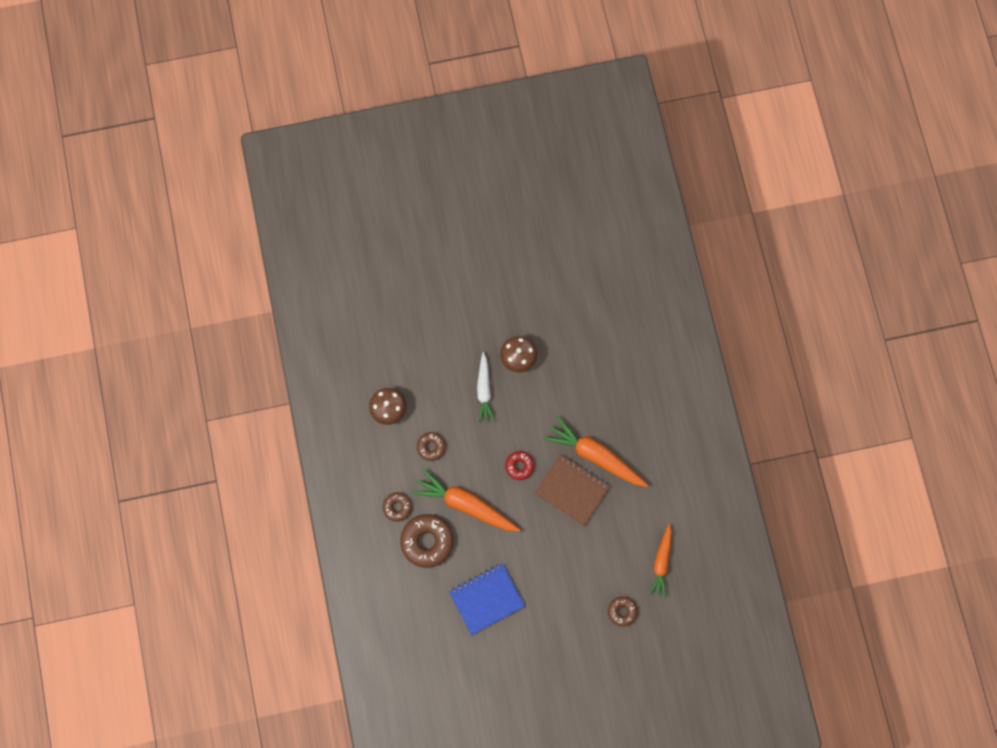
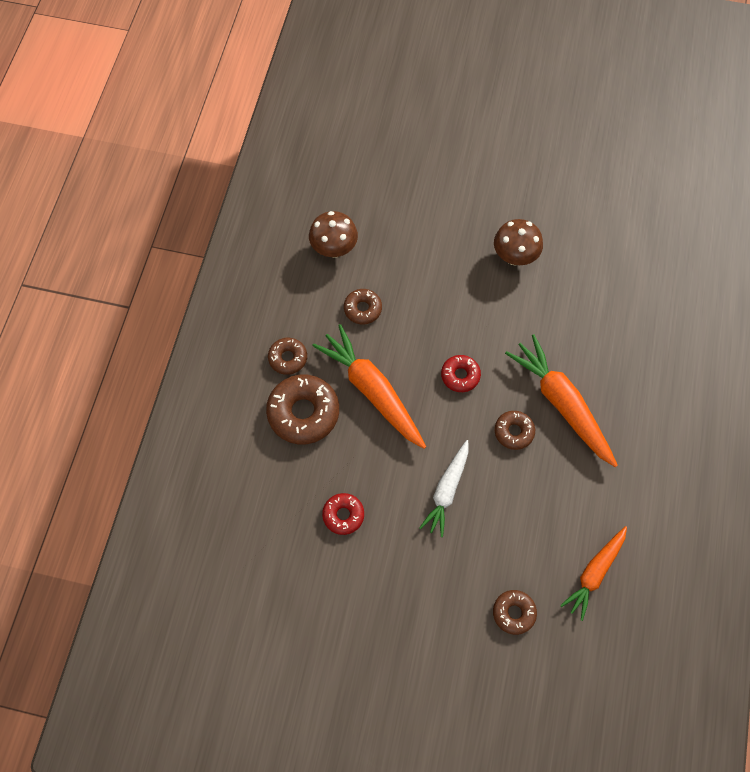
camera: 25 degrees right, 10 degrees down
blue notebook [449,563,525,635] -> red donut [322,493,364,535]
white carrot [477,352,495,423] -> white carrot moved to [419,440,469,537]
brown notebook [534,454,610,526] -> brown donut [494,411,535,450]

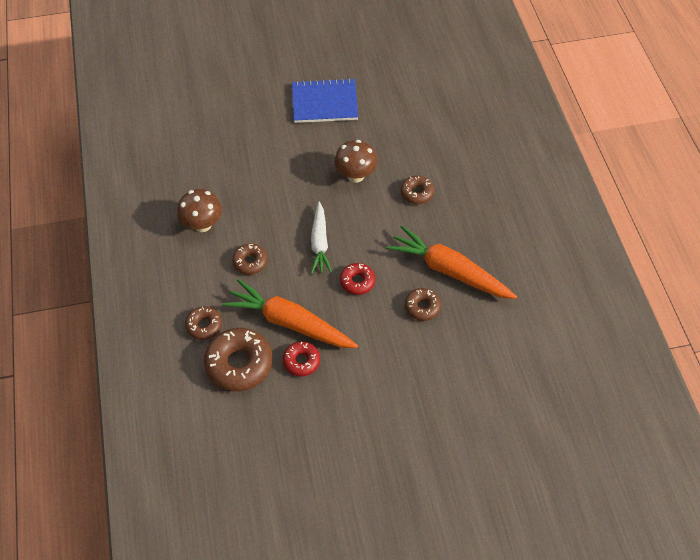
camera: 25 degrees left, 10 degrees down
red donut [322,493,364,535] -> red donut moved to [283,341,320,376]
white carrot [419,440,469,537] -> white carrot moved to [311,202,332,274]
brown donut [493,590,537,635] -> brown donut moved to [401,176,434,204]
orange carrot [560,526,627,621] -> none
none -> blue notebook [292,78,359,123]

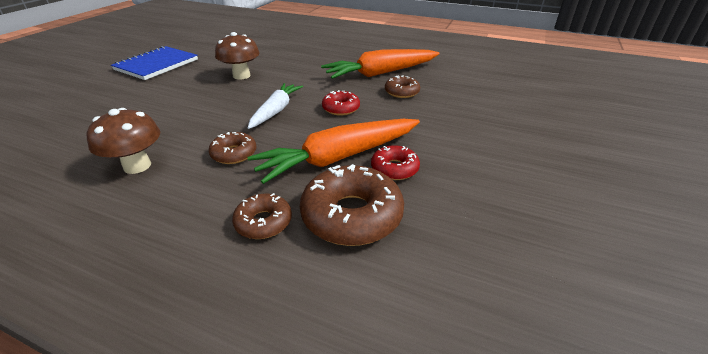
camera: 55 degrees left, 20 degrees down
white carrot [311,202,332,274] -> white carrot turned 105 degrees counterclockwise [248,83,303,129]
brown donut [401,176,434,204] -> none

